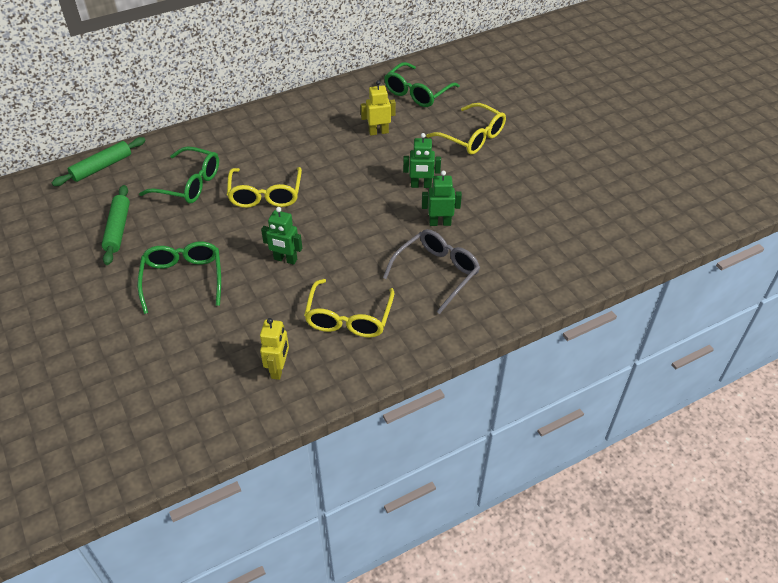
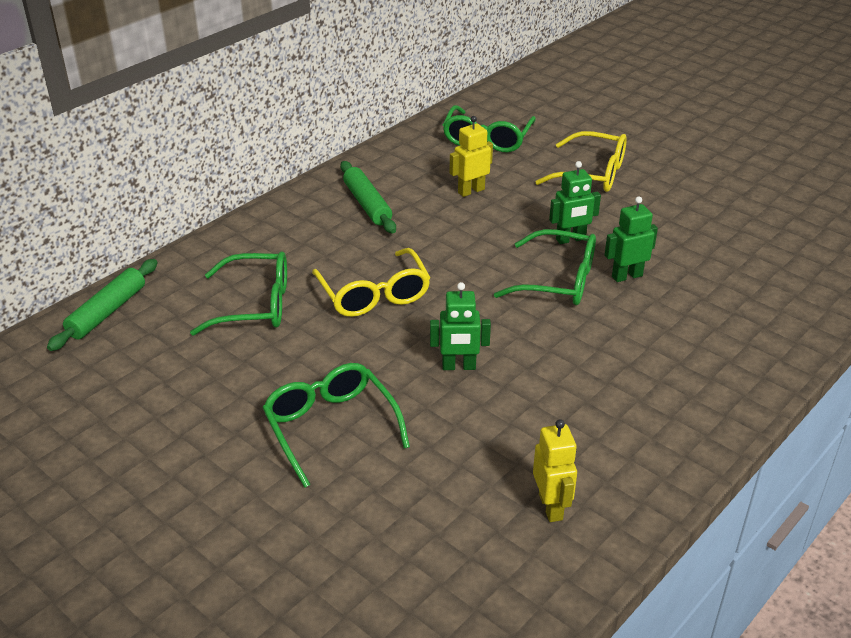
camera: 20 degrees left, 10 degrees down
green rolling pin [102,185,130,265] -> green rolling pin moved to [340,161,396,233]
yellow glasses [304,279,394,338] -> none
grey glasses [383,229,480,314] -> none
none -> green glasses [494,229,596,305]

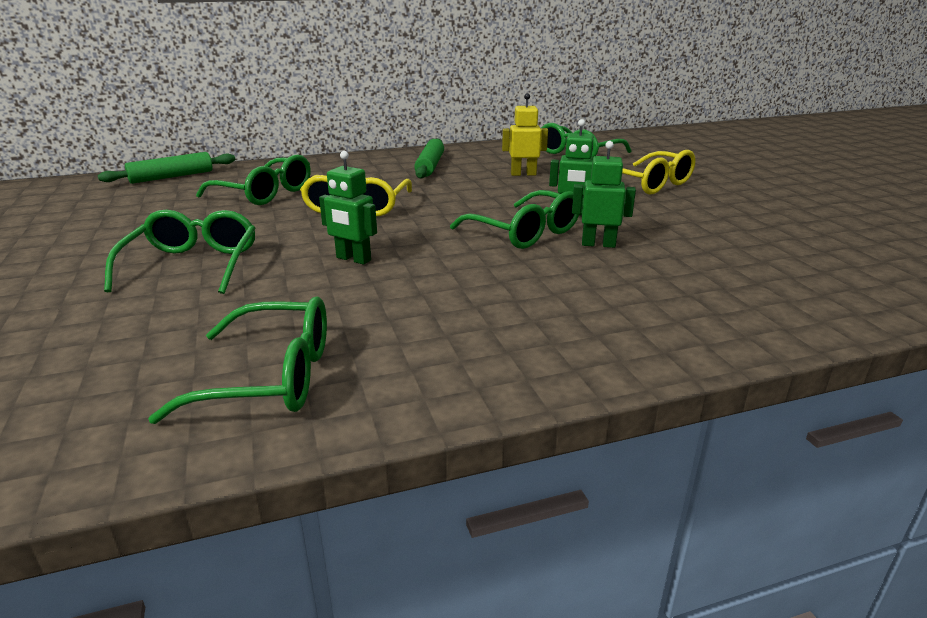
camera: 30 degrees right, 10 degrees down
yellow robot [533,419,577,522] -> green glasses [148,296,327,424]

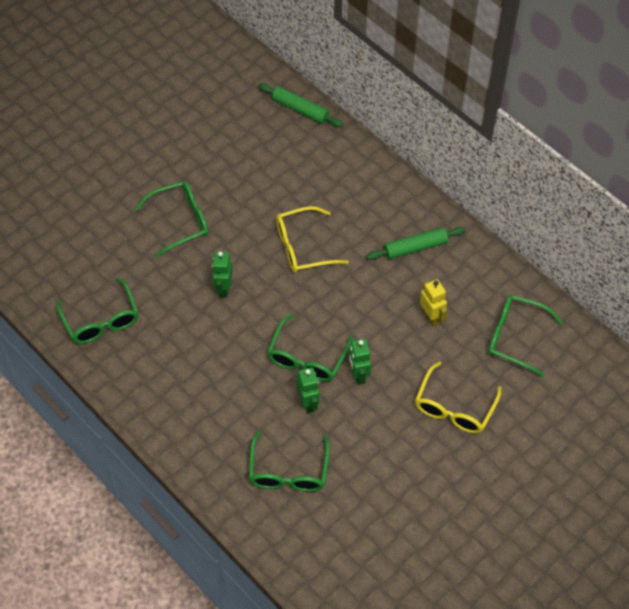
camera: 65 degrees right, 30 degrees up
green glasses [196,154,311,205] -> green glasses moved to [249,430,330,492]

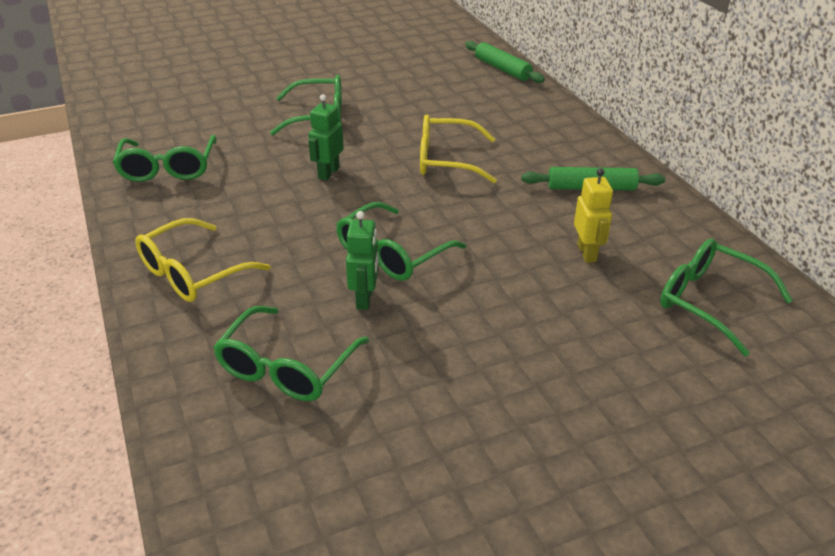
camera: 20 degrees right, 20 degrees down
green robot [349,339,371,385] -> none
yellow glasses [415,361,502,434] -> yellow glasses moved to [135,218,270,302]

